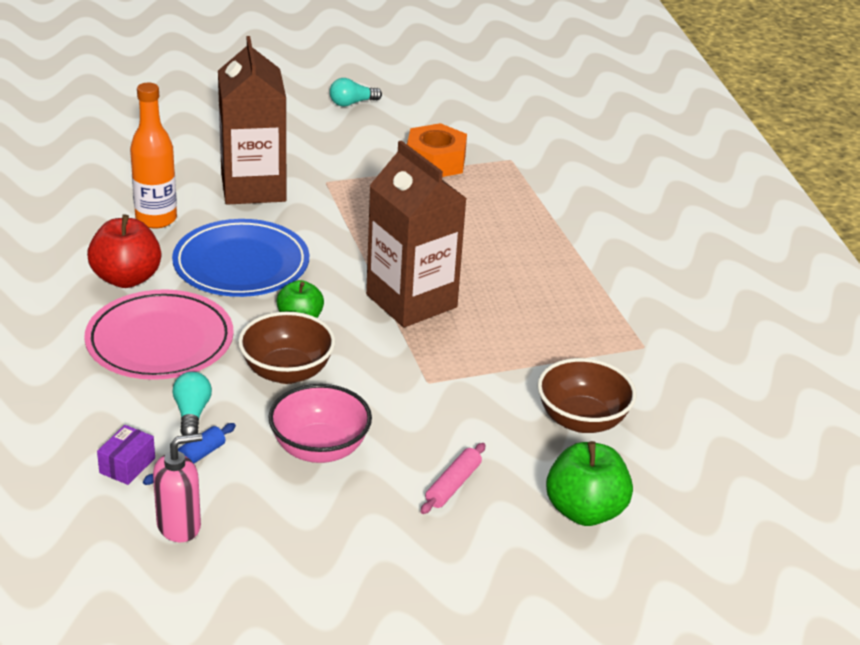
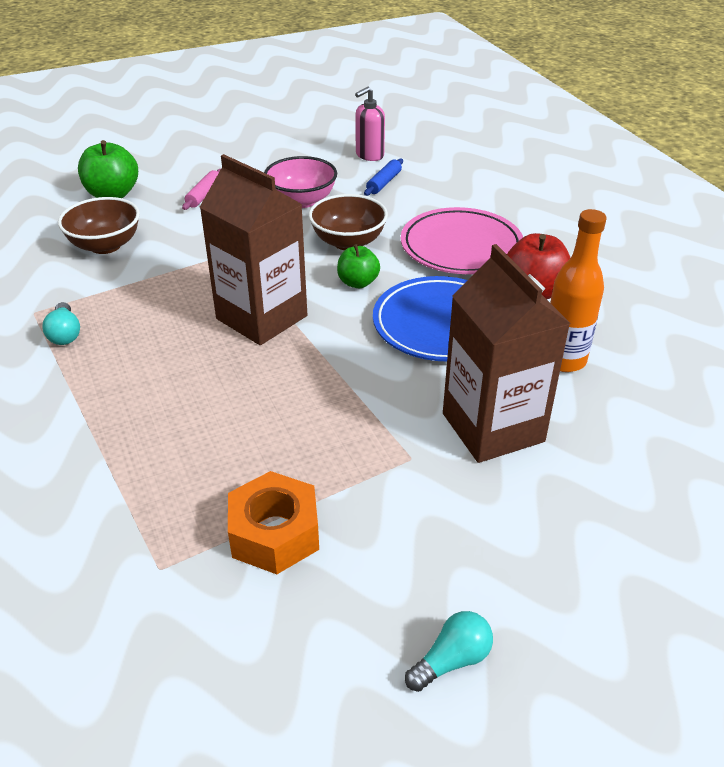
camera: 170 degrees right, 5 degrees up
purple box [97,425,155,485] -> none
turquoise light bulb [173,372,212,436] -> turquoise light bulb moved to [42,302,80,345]

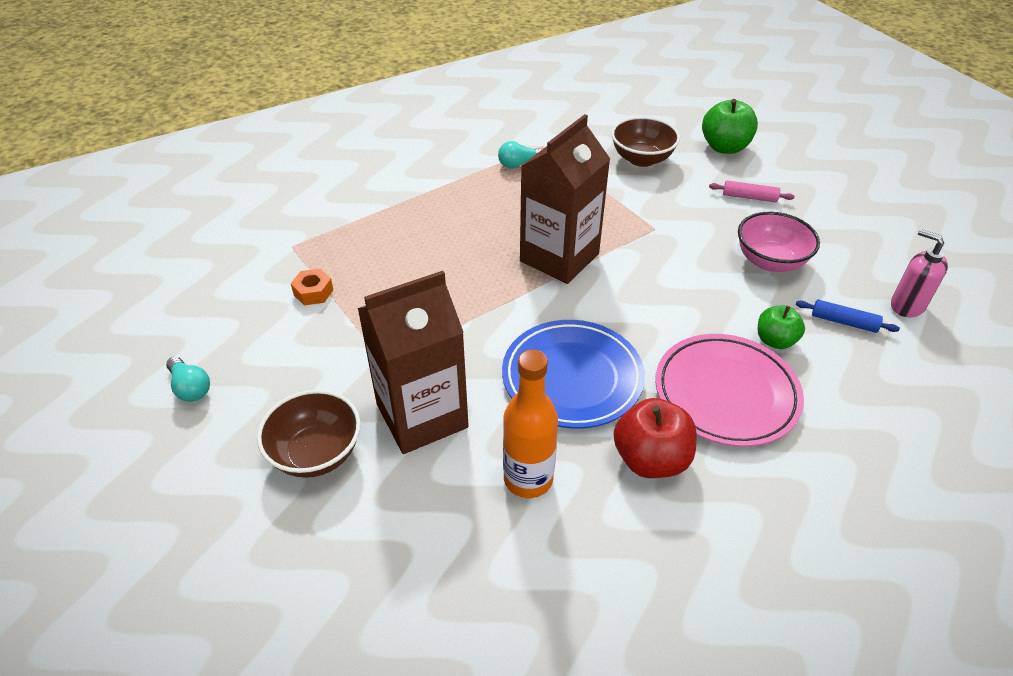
camera: 85 degrees right, 5 degrees up
orange nut [228,471,319,574] -> orange nut [291,269,333,305], size x0.57
brown bowl [309,194,388,250] -> brown bowl moved to [257,390,361,478]
green apple [337,244,380,288] -> green apple moved to [758,306,805,349]

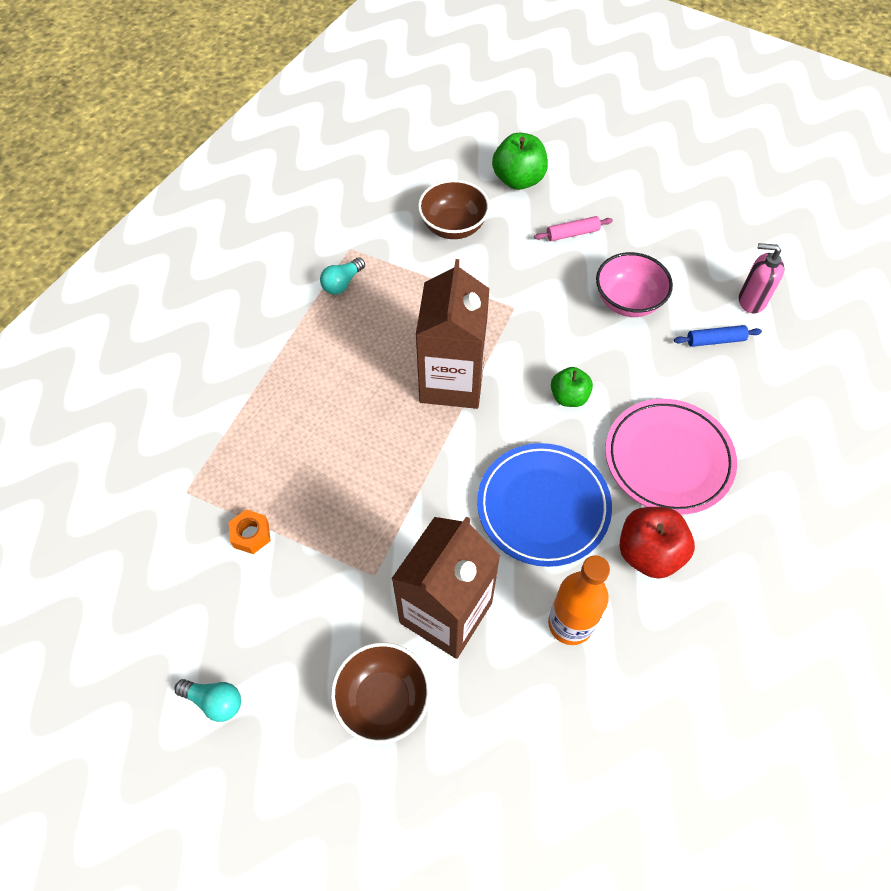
camera: 30 degrees left, 15 degrees up
green apple [758,306,805,349] -> green apple moved to [551,367,593,407]

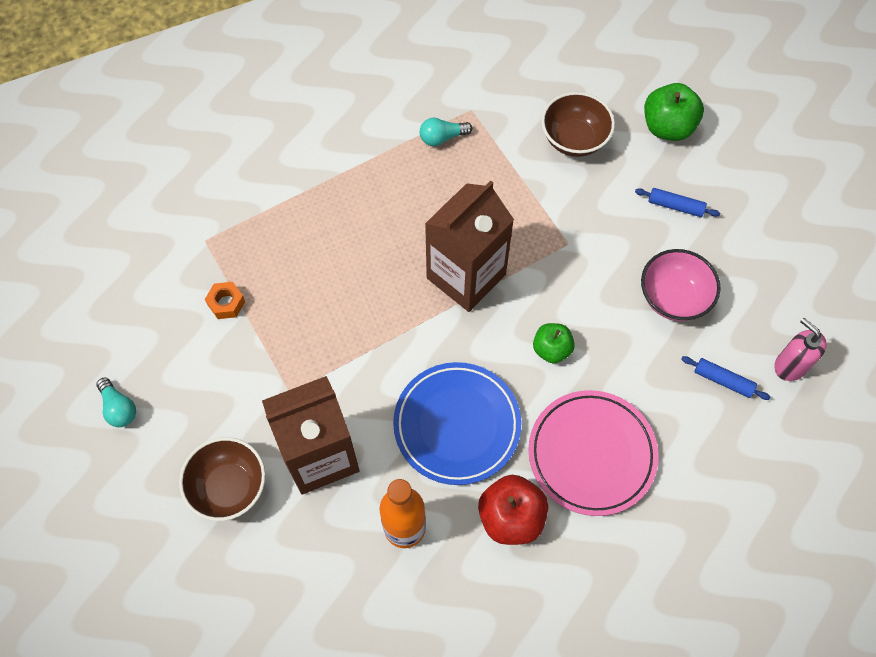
camera: 35 degrees right, 5 degrees up
pink rolling pin [534,216,613,241] -> blue rolling pin [635,188,720,217]

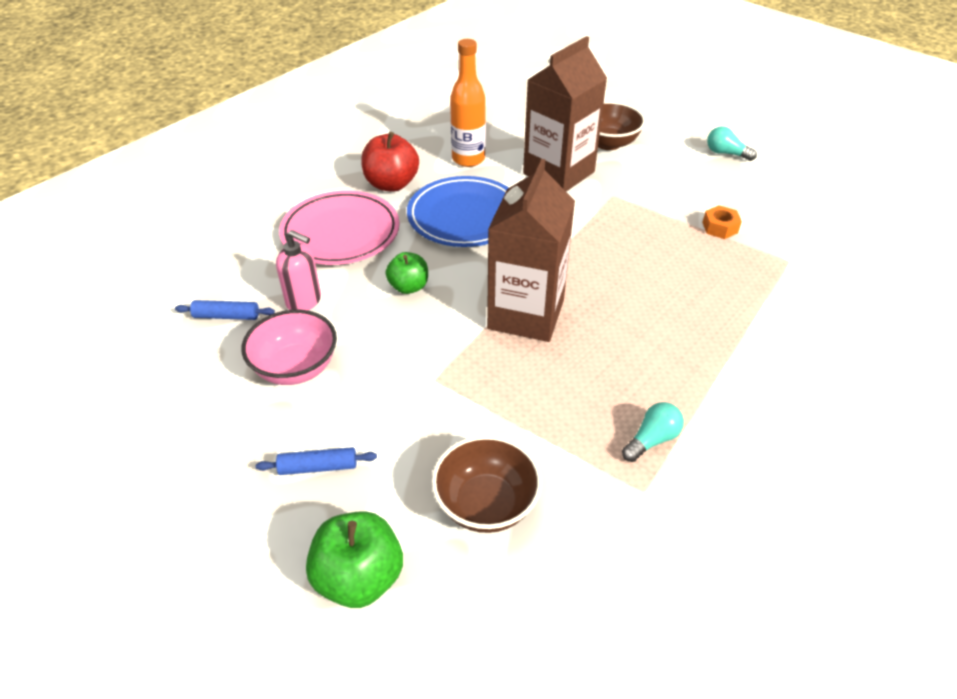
camera: 155 degrees right, 20 degrees down
pink soap dispenser [774,318,827,381] -> pink soap dispenser moved to [276,230,321,311]

